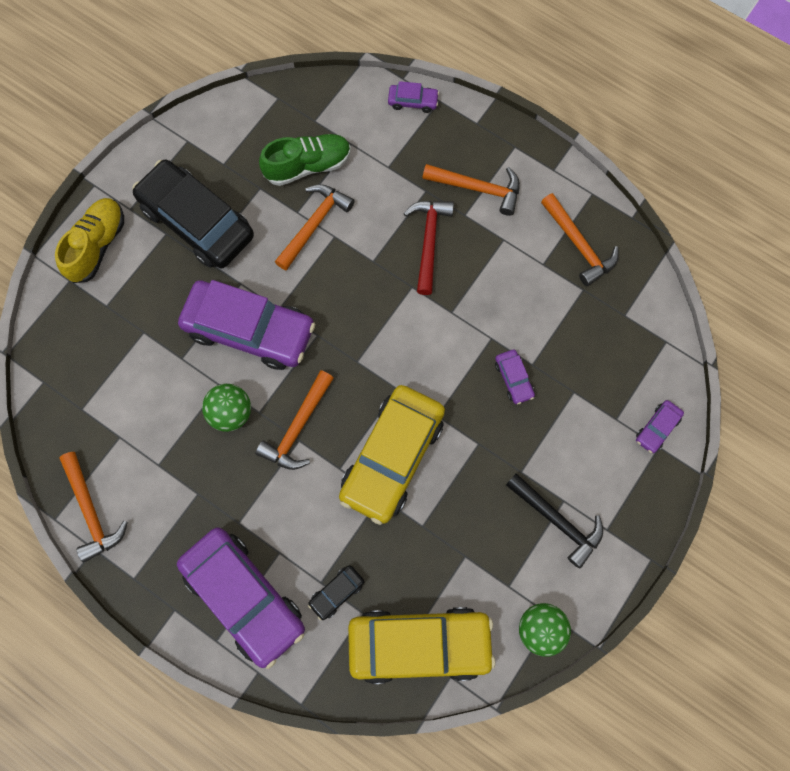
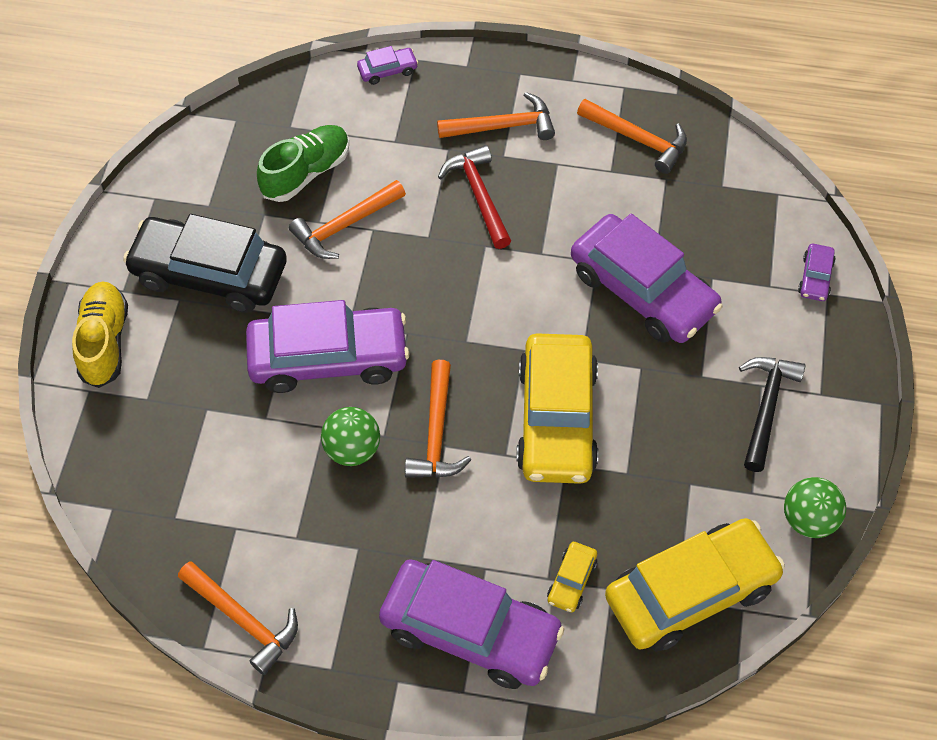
camera: 25 degrees left, 15 degrees down
orange hammer [275,184,355,271] -> orange hammer turned 135 degrees counterclockwise [289,180,406,259]
black car [308,565,364,620] -> yellow car [547,542,597,612]
purple car [495,349,535,404] -> purple car [571,213,723,343], size x2.41
black hammer [506,473,603,569] -> black hammer turned 90 degrees counterclockwise [739,357,805,472]

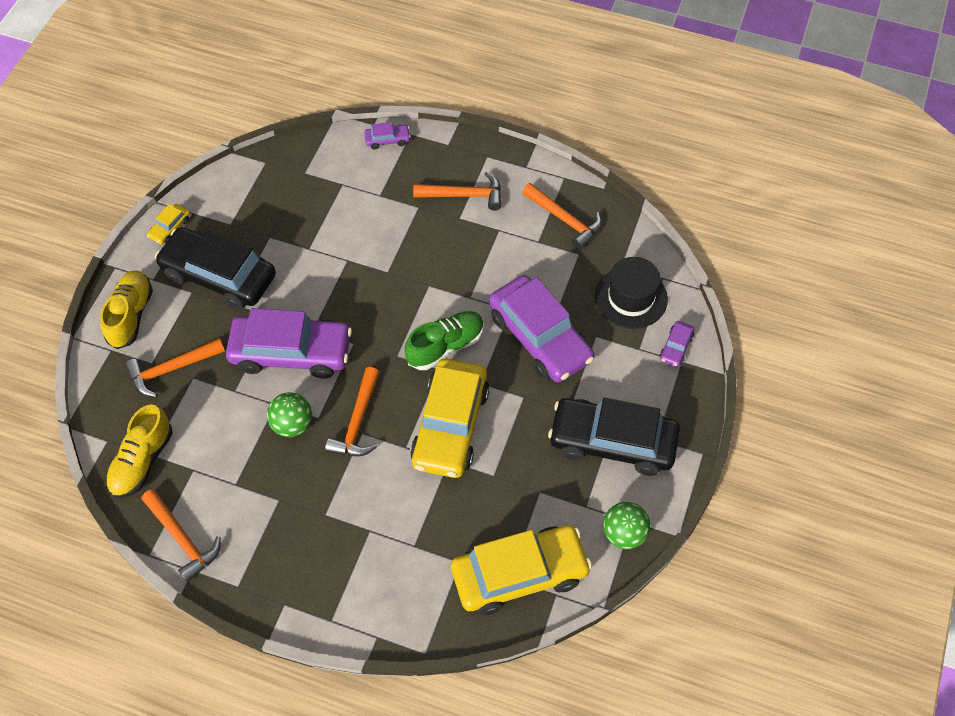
camera: 10 degrees right, 0 degrees up
green shoe [257,125,349,202] -> green shoe moved to [405,311,484,370]
orange hammer [289,180,406,259] -> orange hammer moved to [125,338,225,397]
purple car [379,559,564,689] -> none
red hammer [438,145,511,249] -> none
yellow car [547,542,597,612] -> yellow car moved to [147,204,190,244]
black hammer [739,357,805,472] -> black car [548,398,680,476]
none -> yellow shoe [106,405,173,498]
none -> black hat [595,257,668,329]

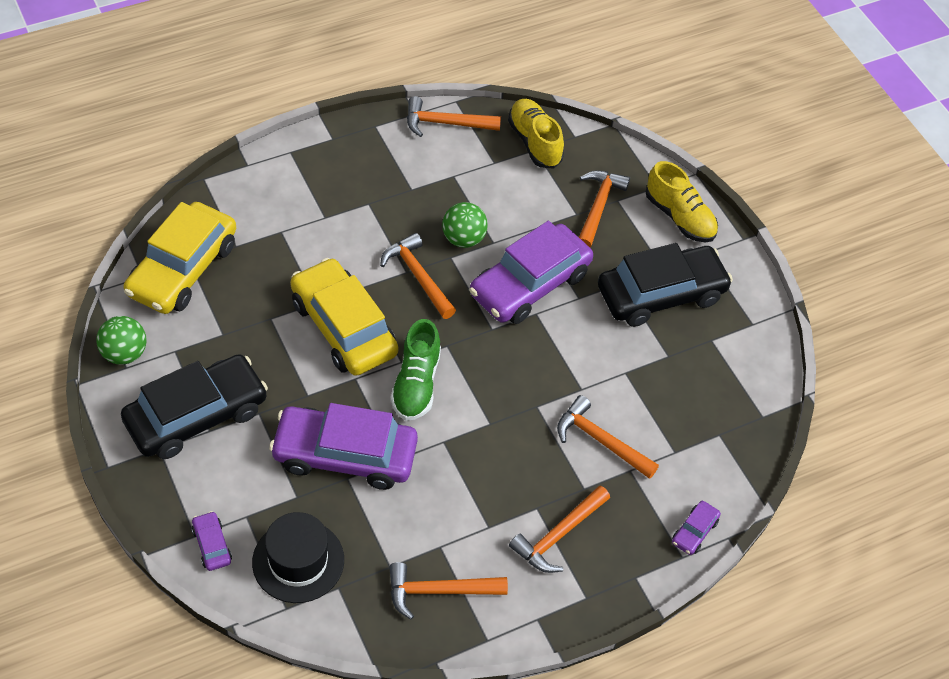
camera: 130 degrees right, 5 degrees down
yellow car [147,204,190,244] -> none
none -> orange hammer [557,395,659,479]

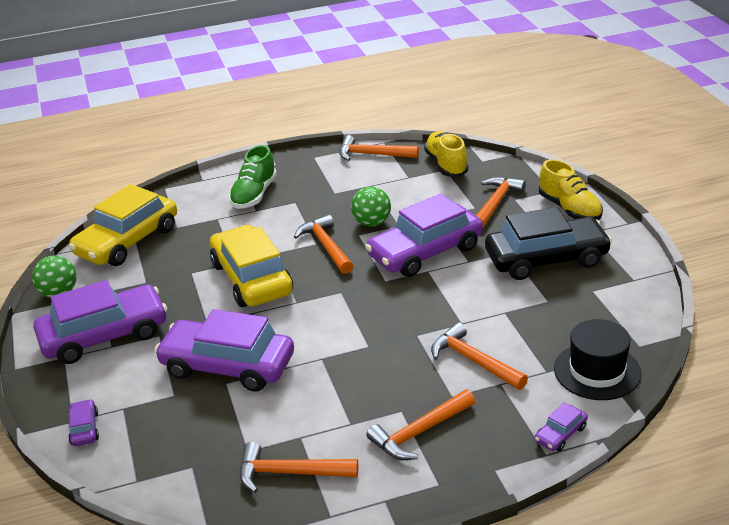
camera: 15 degrees right, 20 degrees down
black car [121,354,268,459] -> purple car [33,280,167,364]
black hat [252,512,344,603] -> black hat moved to [554,319,641,400]
green shoe [390,319,441,421] -> green shoe moved to [229,145,277,209]

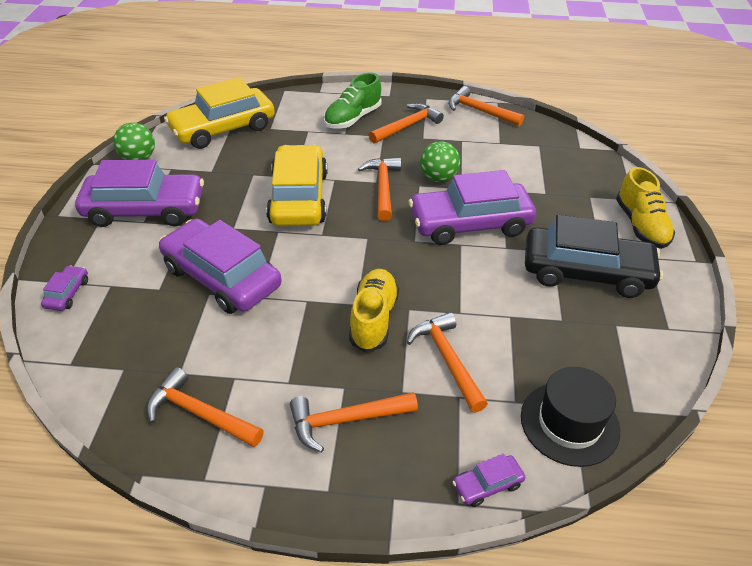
camera: 20 degrees right, 10 degrees up
yellow shoe [424,131,468,177] -> yellow shoe moved to [349,269,399,352]
orange hammer [476,177,526,228] -> orange hammer moved to [369,103,444,144]

